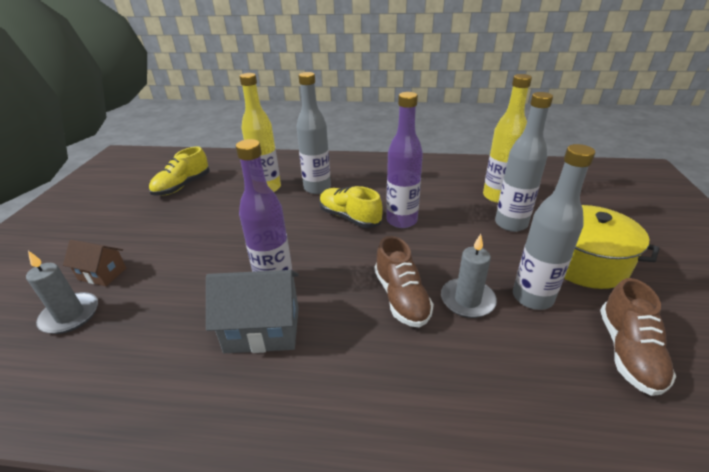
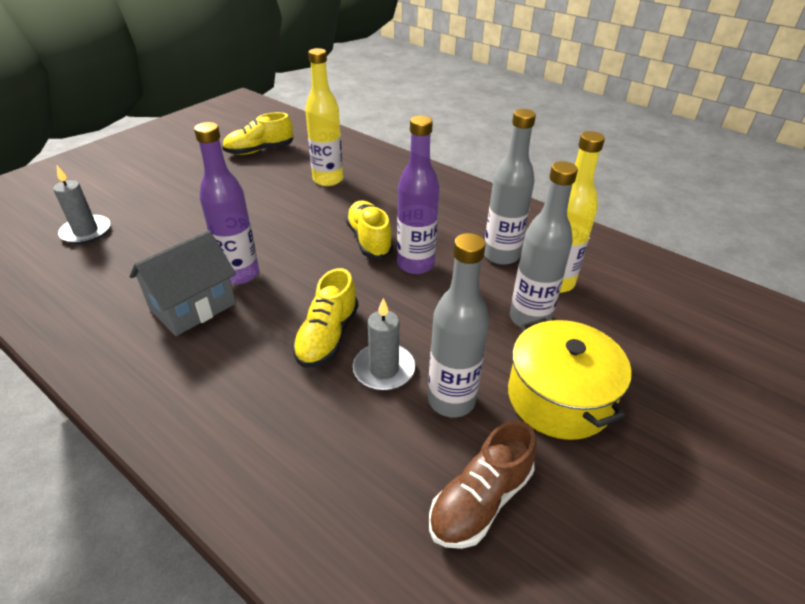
camera: 30 degrees right, 5 degrees up
brown house [63,240,126,286] -> none
grey house [206,270,299,353] -> grey house turned 75 degrees counterclockwise [129,230,236,336]
grey bottle [296,72,331,194] -> grey bottle moved to [484,109,536,265]
brown shoe [375,236,434,327] -> yellow shoe [292,268,358,368]

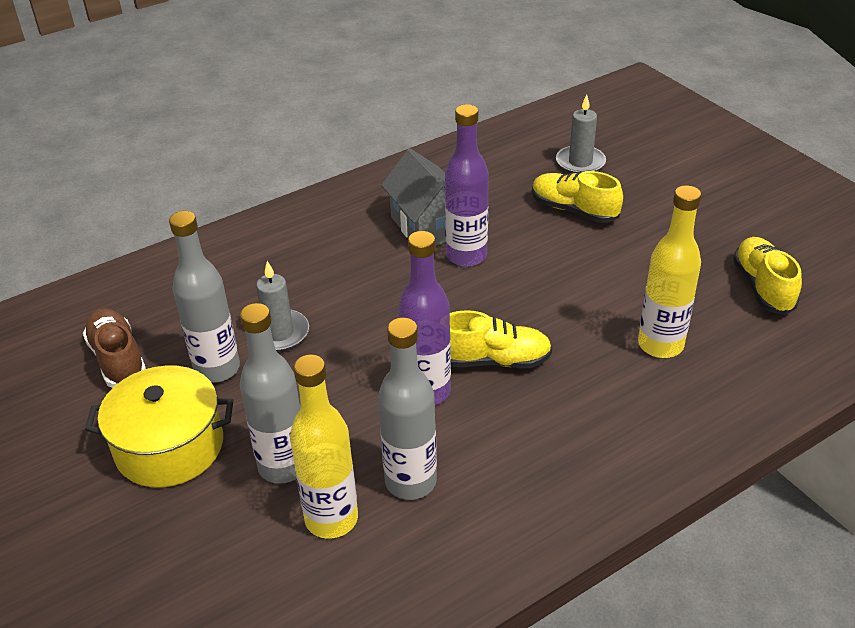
camera: 110 degrees right, 0 degrees up
yellow shoe [292,268,358,368] -> yellow shoe moved to [532,171,623,223]

